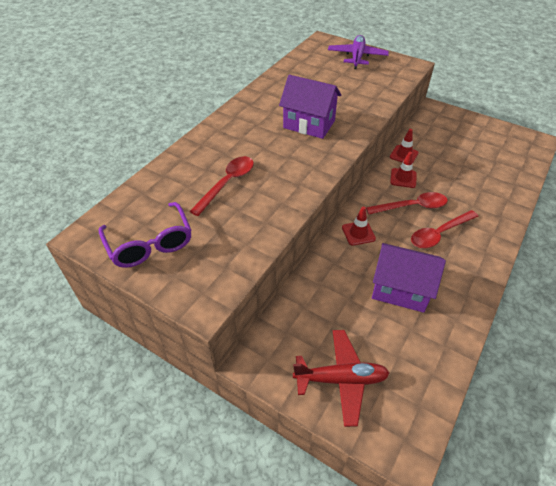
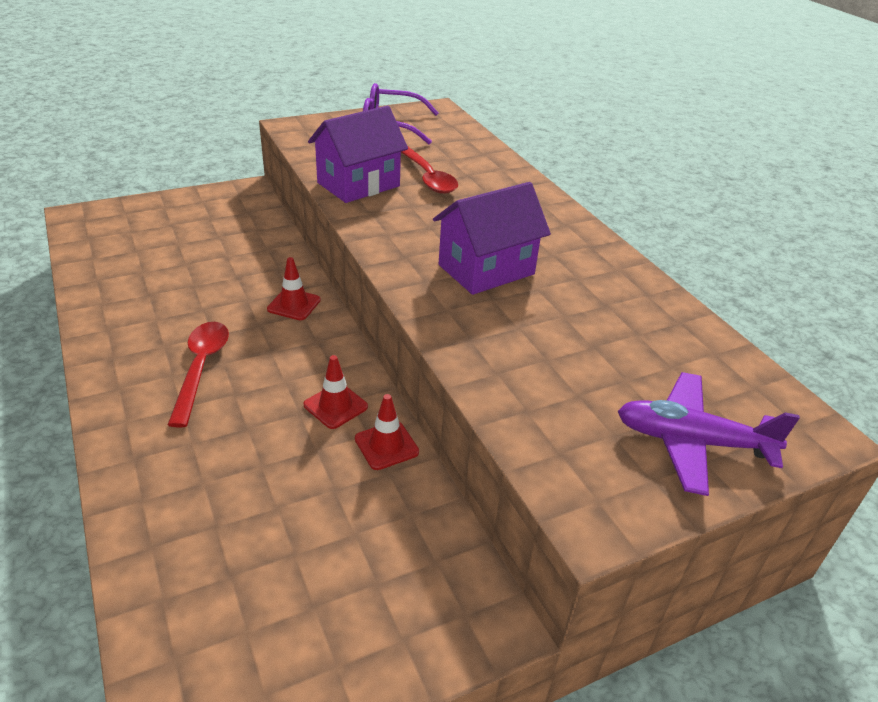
camera: 120 degrees right, 10 degrees down
red plane [293,330,389,427] -> none
purple plane [328,35,389,69] -> purple plane turned 150 degrees clockwise [617,372,800,496]
red spoon [366,192,448,215] -> none
purple house [372,243,446,313] -> purple house moved to [308,105,408,203]

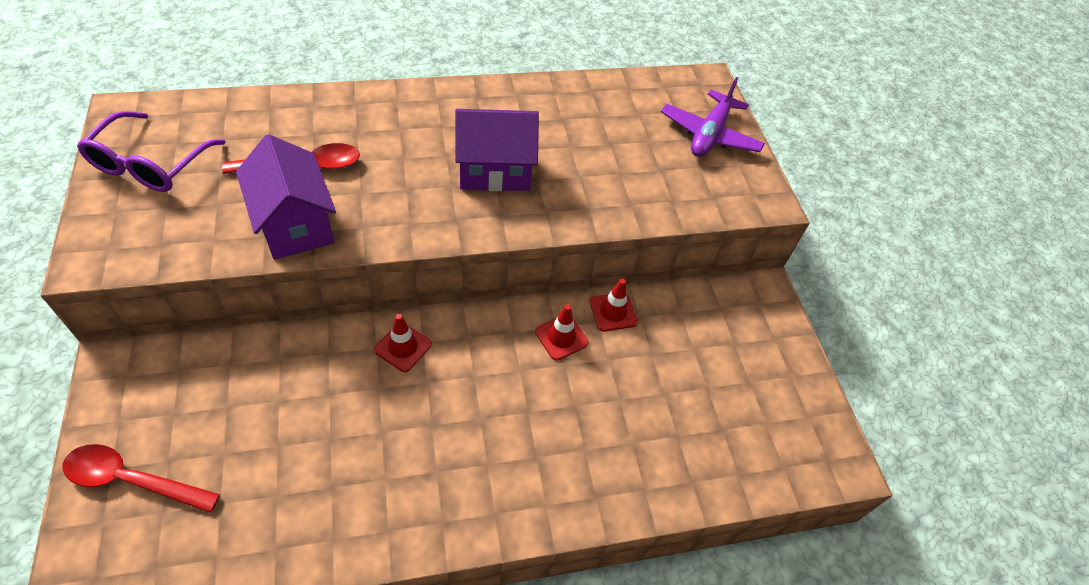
camera: 80 degrees left, 15 degrees up
red spoon [168,322,229,428] -> red spoon moved to [63,444,220,513]
purple house [433,182,551,295] -> purple house turned 75 degrees counterclockwise [455,109,539,191]

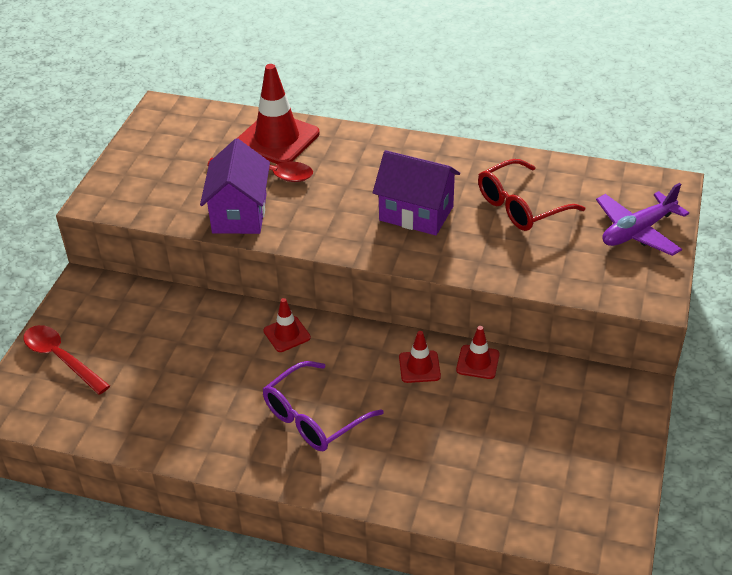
camera: 35 degrees right, 10 degrees down
purple glasses [77,111,226,192] -> purple glasses moved to [263,361,384,451]
none -> red traffic cone [238,64,320,164]
none -> red glasses [478,159,585,231]

